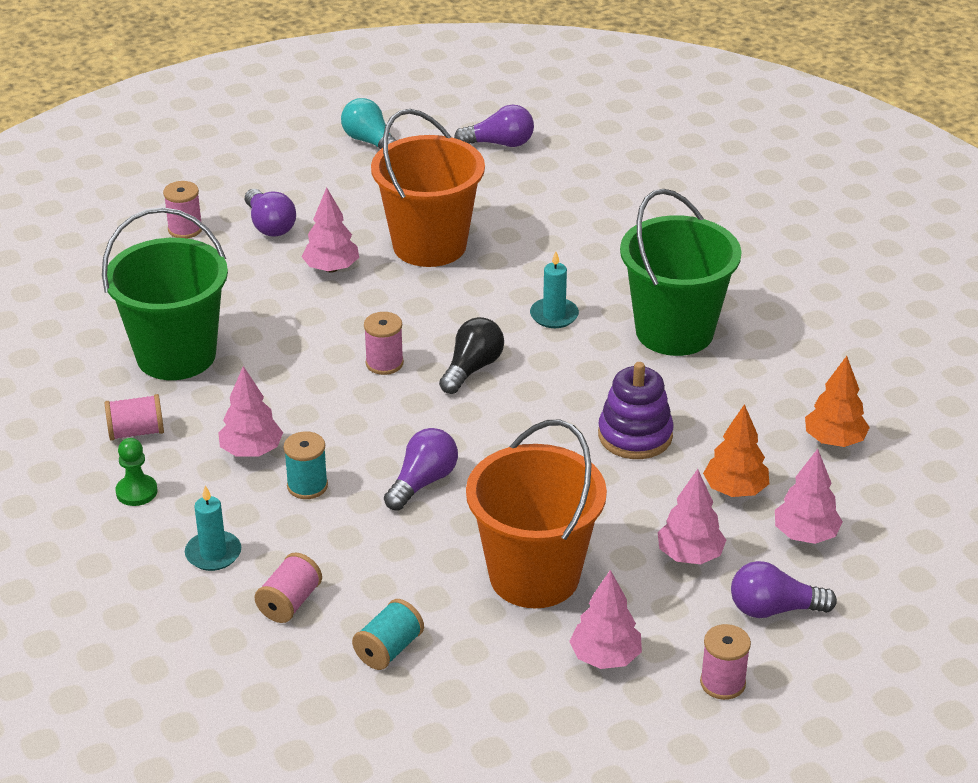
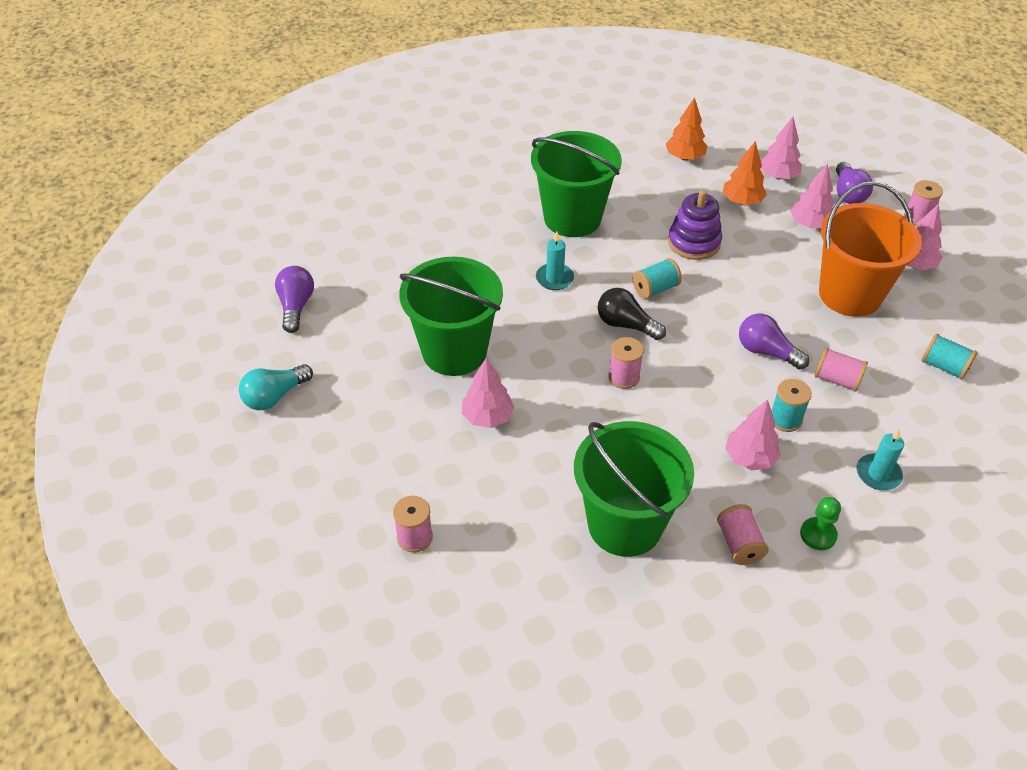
camera: 90 degrees left, 10 degrees up
purple light bulb [245,189,296,237] -> none
pink spool [254,552,322,623] -> pink spool moved to [815,348,868,392]
orange bucket [371,109,485,267] -> green bucket [399,257,503,376]
none -> turquoise spool [633,258,682,299]

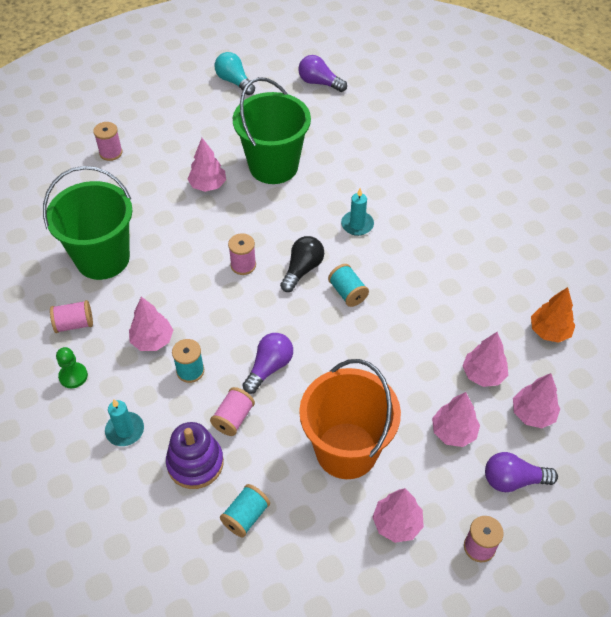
camera: 90 degrees right, 5 degrees up
purple light bulb [275,266,314,333] -> purple light bulb turned 150 degrees counterclockwise [298,55,347,92]
green bucket [531,131,622,237] -> none
purple stacking toy [668,190,722,260] -> purple stacking toy moved to [166,422,224,489]
orange tree [723,141,767,205] -> pink tree [463,332,508,387]

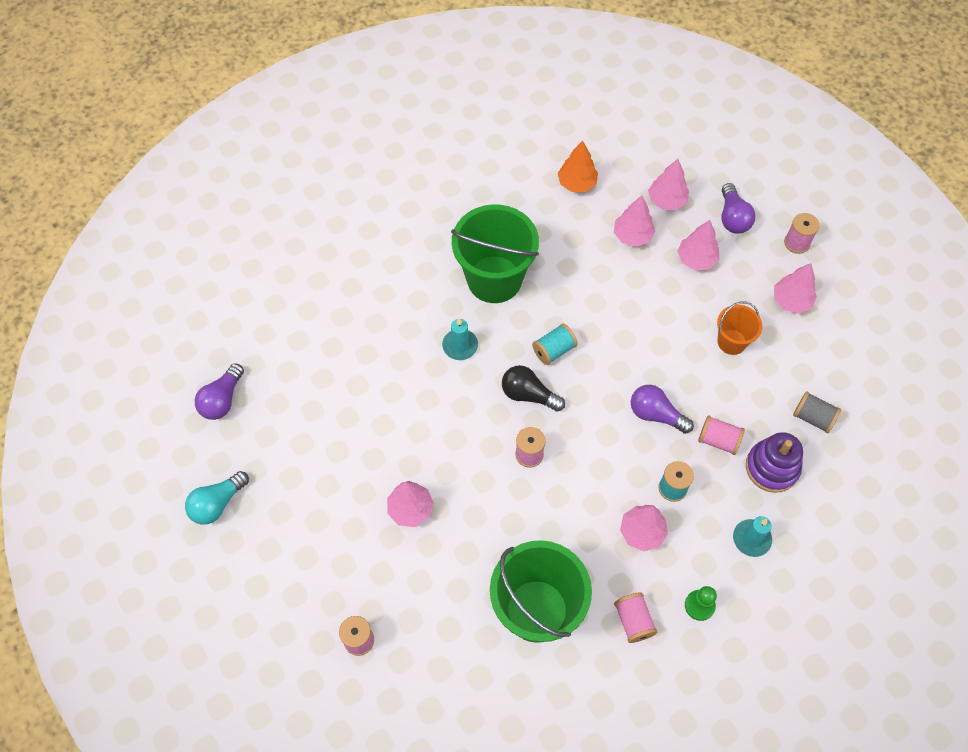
camera: 95 degrees left, 10 degrees up
turquoise spool [220,484,270,537] -> grey spool [793,391,841,433]
green bucket [233,77,311,184] -> green bucket moved to [451,204,539,303]
orange bucket [299,359,401,479] -> orange bucket [717,301,762,355], size x0.51

